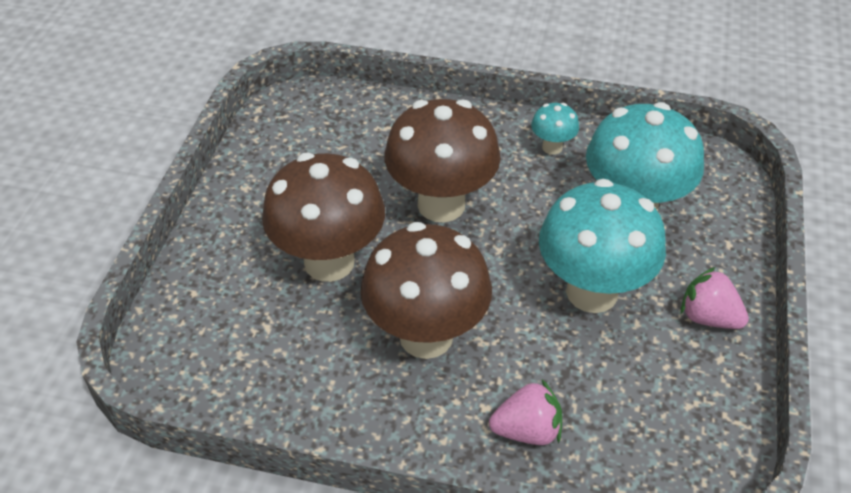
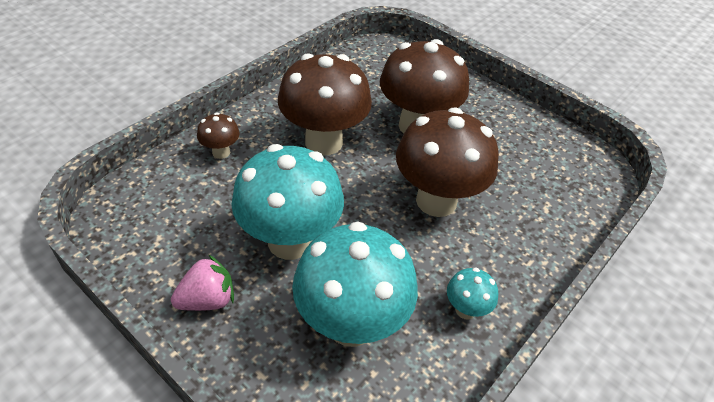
camera: 115 degrees right, 0 degrees up
pink strawberry [489,380,562,445] -> brown mushroom [197,112,240,159]

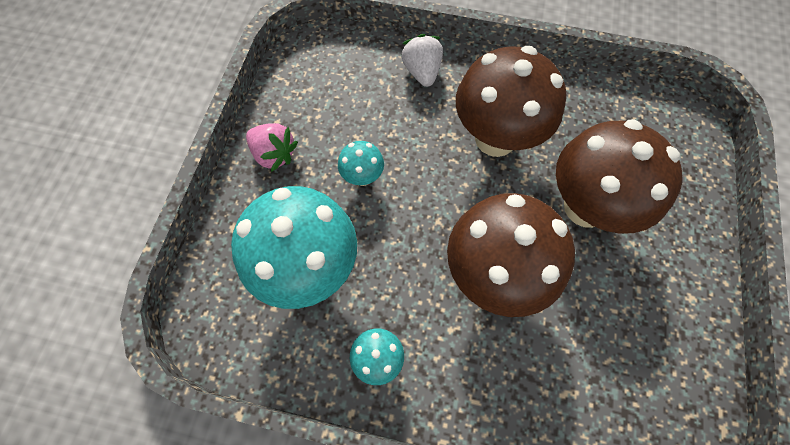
camera: 65 degrees right, 20 degrees up
brown mushroom [197,112,240,159] -> white strawberry [401,34,443,87]
turquoise mushroom [231,144,344,260] -> turquoise mushroom [338,141,384,186], size x0.45

